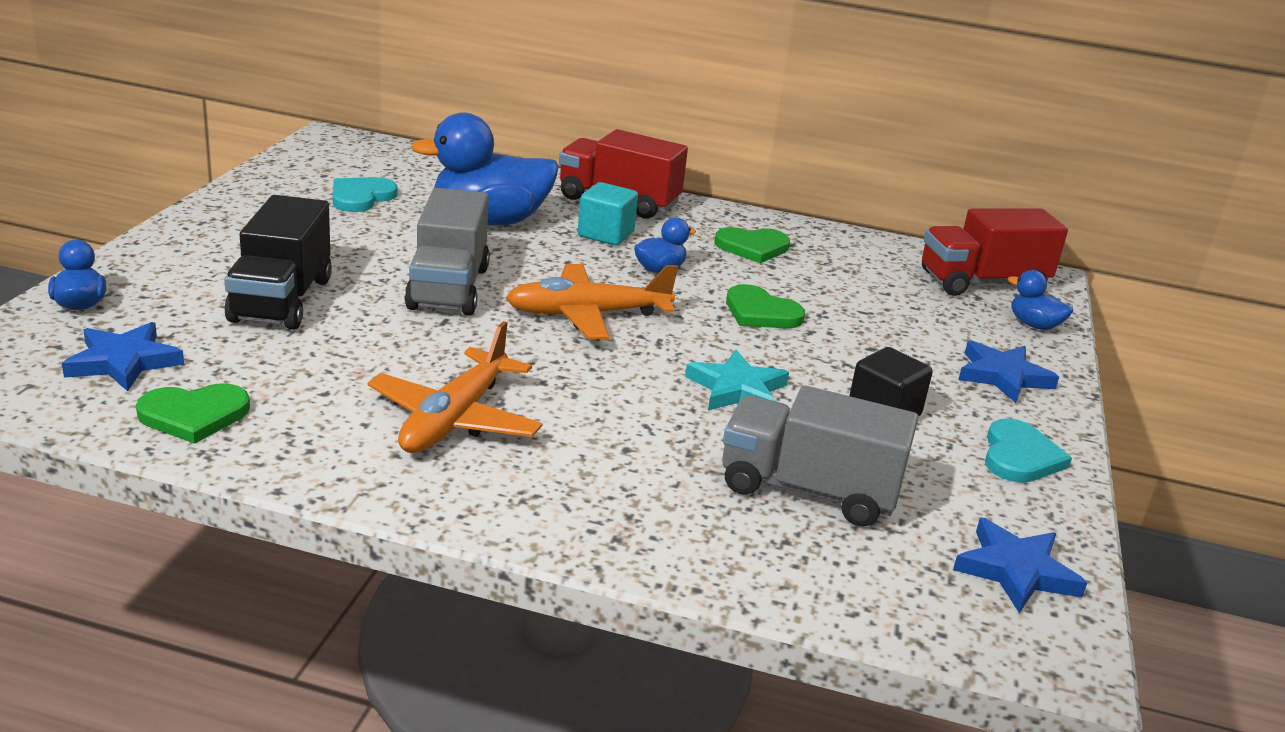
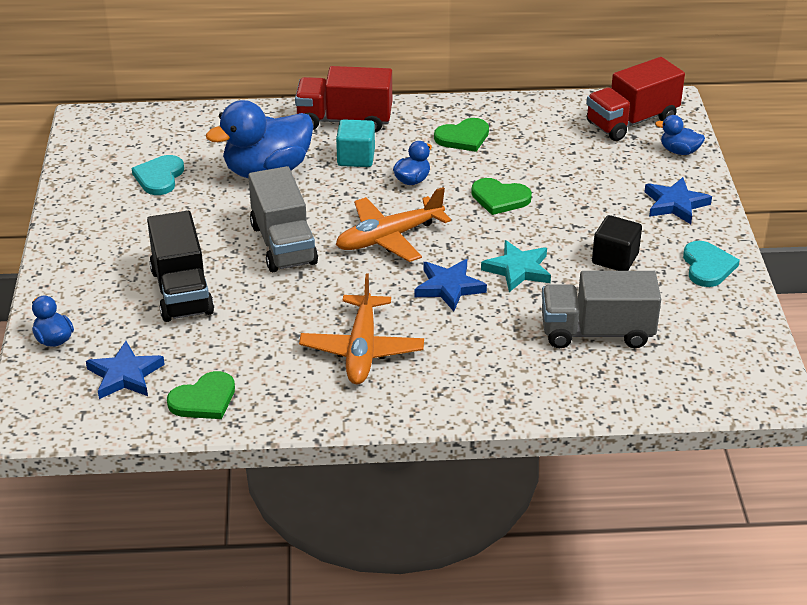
camera: 15 degrees left, 10 degrees up
blue star [953,518,1087,613] -> blue star moved to [414,259,487,311]

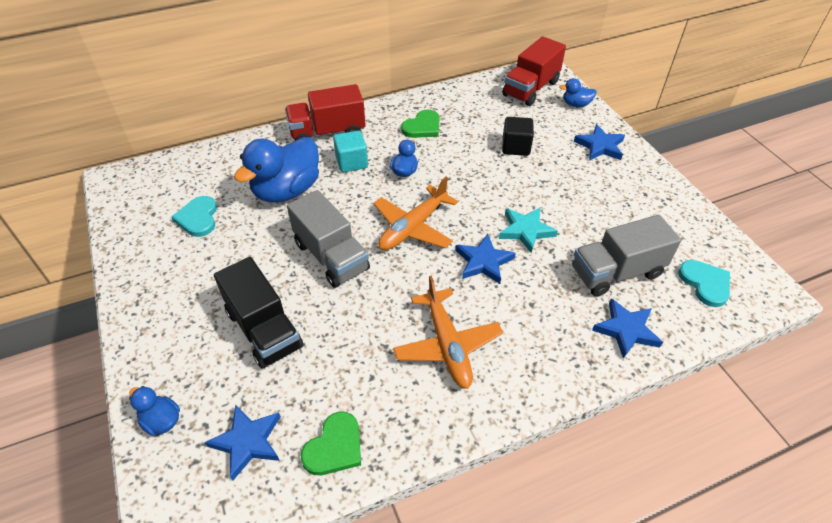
camera: 20 degrees left, 10 degrees up
green heart [471,178,532,215] -> none
black cube [592,215,642,271] -> black cube moved to [502,117,534,156]
turquoise heart [683,241,740,287] -> turquoise heart moved to [678,260,730,307]
none -> blue star [592,298,663,359]

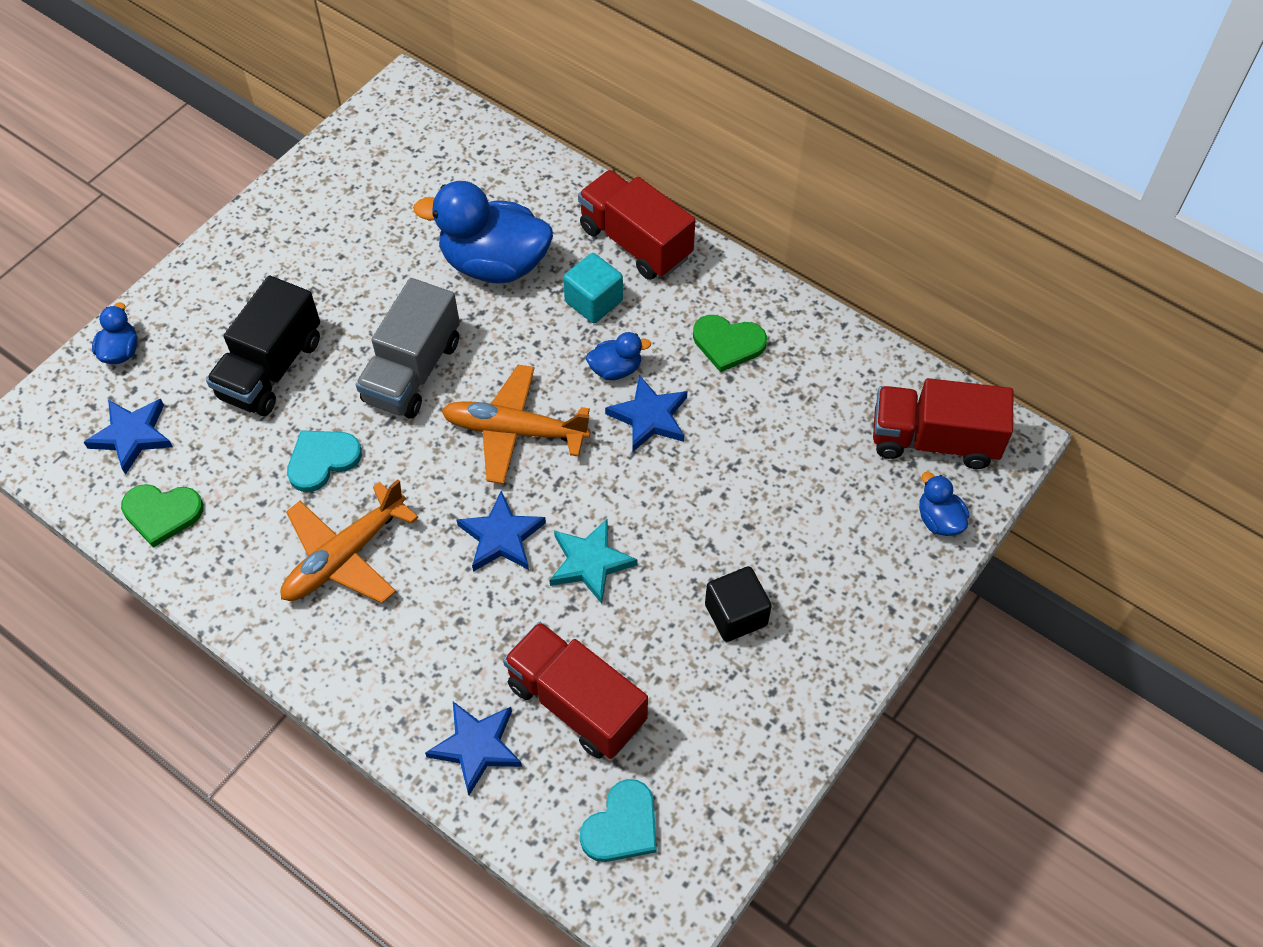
camera: 60 degrees right, 10 degrees up
turquoise heart [171,196,217,237] -> turquoise heart moved to [287,430,362,492]
black cube [502,117,534,156] -> black cube moved to [705,566,772,642]
grey truck [572,215,681,297] -> red truck [503,622,648,759]
blue star [574,124,625,161] -> blue star moved to [605,375,687,452]

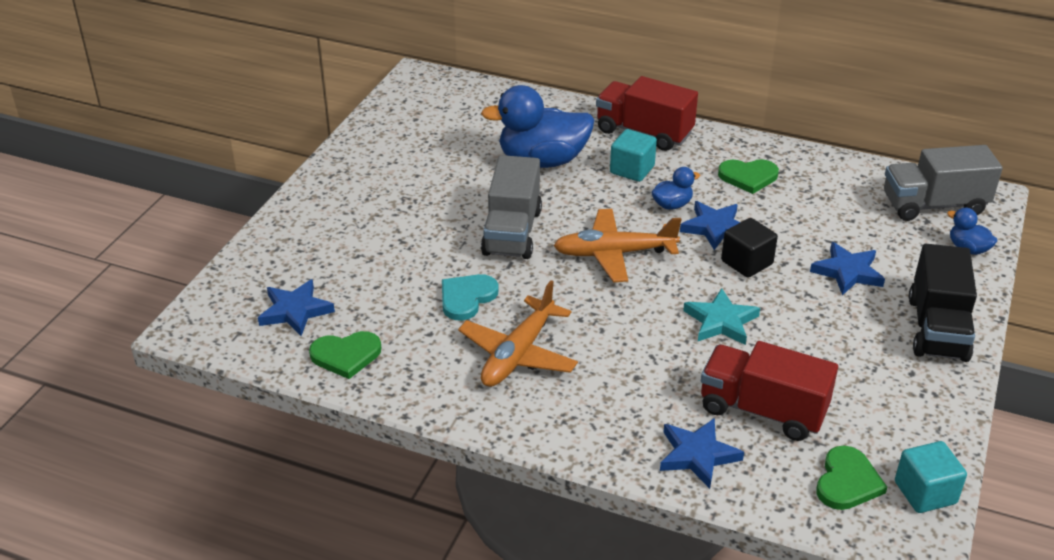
camera: 15 degrees left, 20 degrees down
blue duck [92,302,138,364] -> none
black truck [206,275,320,416] -> black truck moved to [909,244,977,362]
blue star [456,491,546,572] -> blue star moved to [810,242,885,296]
turquoise heart [580,779,657,862] -> green heart [816,446,887,510]
black cube [705,566,772,642] -> black cube moved to [721,218,778,278]
red truck [873,378,1013,469] -> grey truck [884,145,1003,221]
none -> turquoise cube [895,441,967,513]

